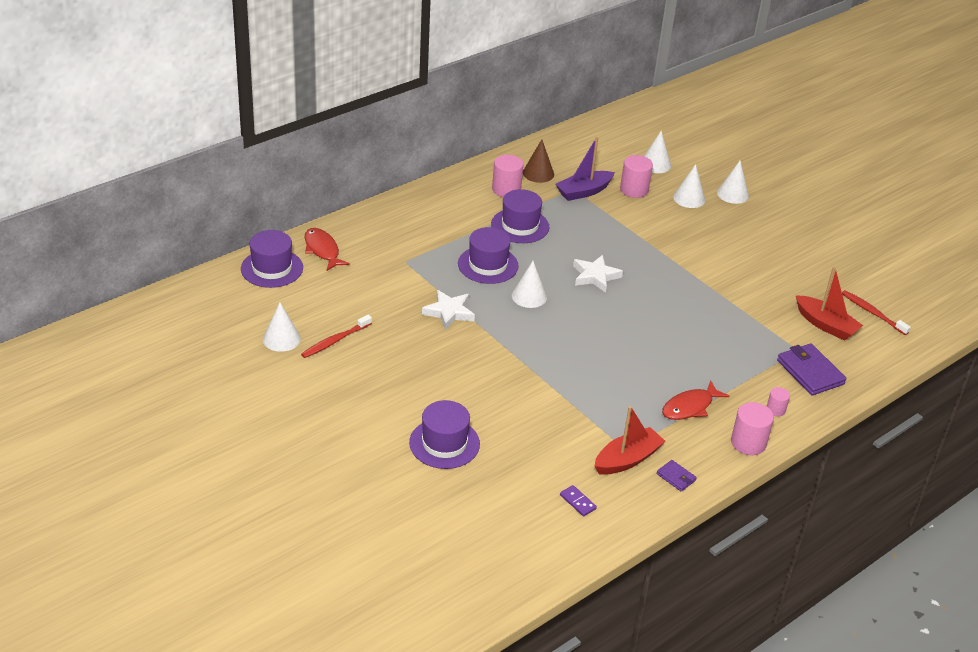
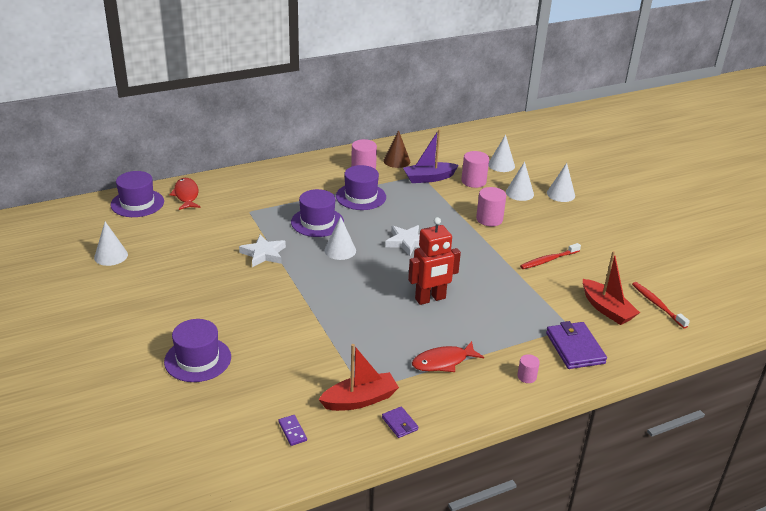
camera: 15 degrees right, 5 degrees down
red toothbrush [301,315,372,358] -> red toothbrush moved to [520,243,581,269]
pink cylinder [731,402,774,455] -> pink cylinder moved to [476,187,506,226]
none -> red robot [408,217,461,305]

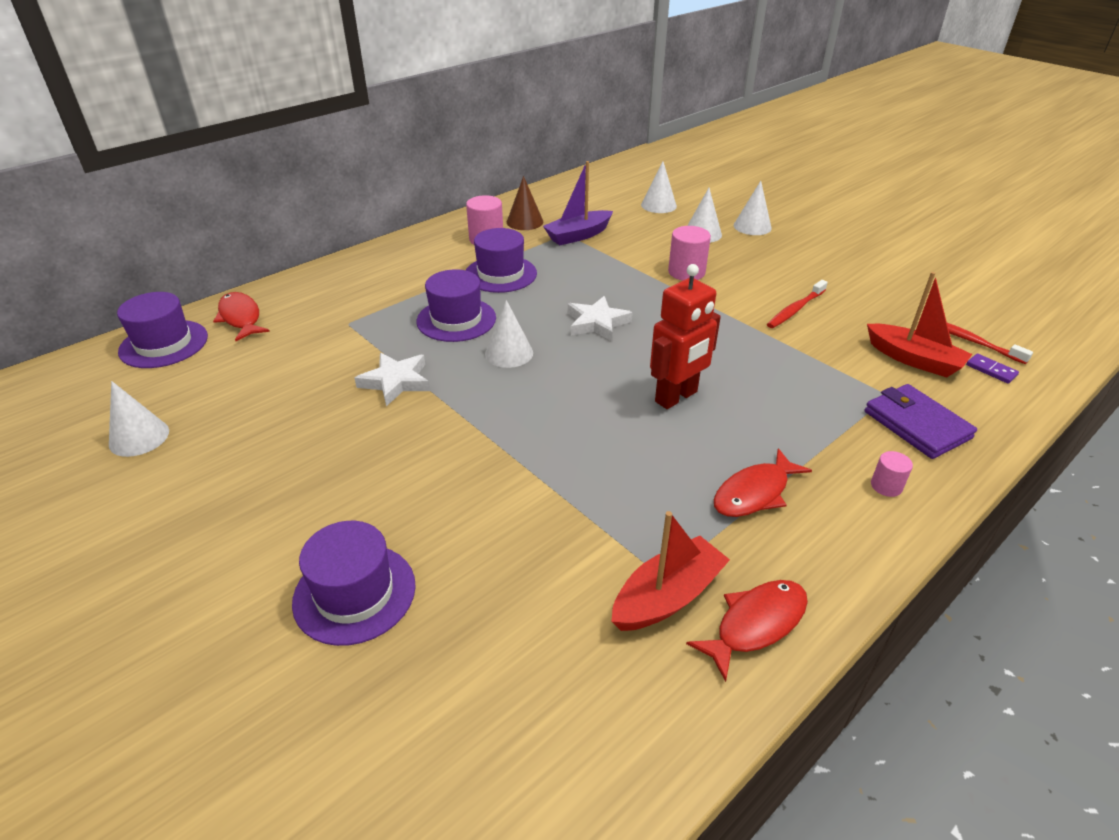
camera: 15 degrees left, 5 degrees up
purple domino [278,415,307,446] -> purple domino moved to [966,353,1019,384]
purple wallet [382,406,418,438] -> red fish [686,580,808,682]
pink cylinder [461,151,489,188] -> none

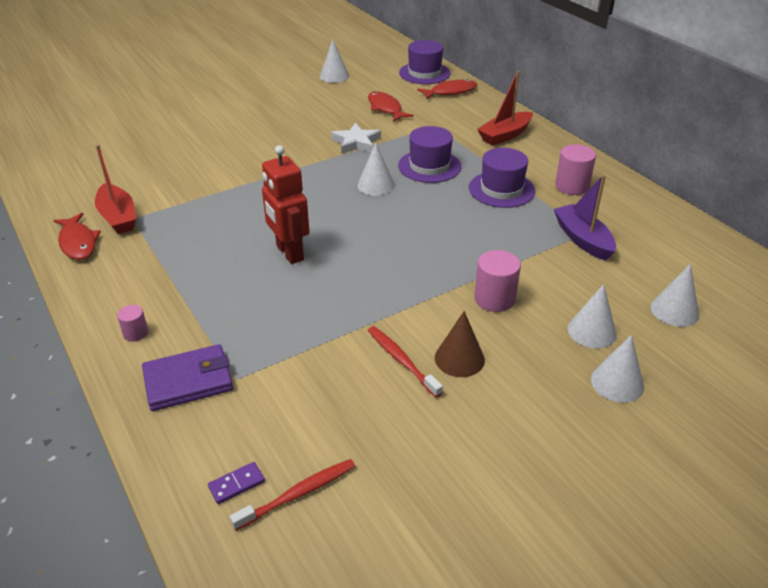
camera: 100 degrees right, 0 degrees up
purple hat [292,521,416,646] -> none
brown cone [507,176,543,230] -> brown cone moved to [435,311,485,377]
white star [568,296,633,341] -> none
red fish [714,448,812,517] -> red fish moved to [368,91,413,122]
red boat [867,272,972,377] -> red boat moved to [477,71,533,146]

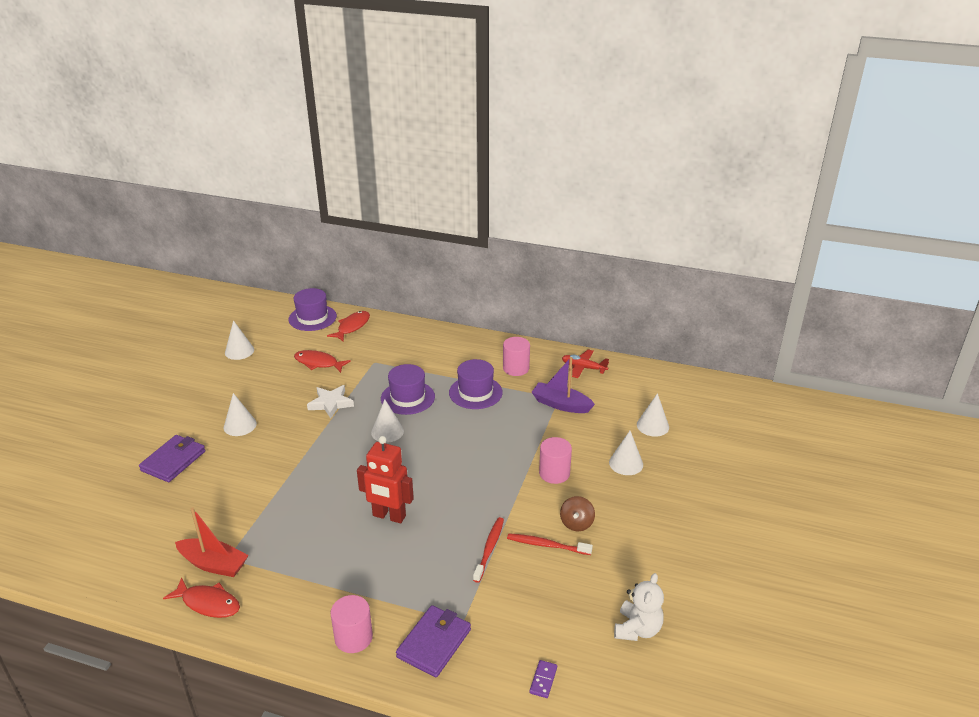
camera: 40 degrees left, 5 degrees down
pink cylinder [117,305,148,341] -> pink cylinder [330,595,373,653], size x1.76
red toothbrush [230,459,355,531] -> red toothbrush moved to [473,517,504,583]
brown cone [435,311,485,377] -> brown spinning top [560,496,595,531]
red boat [477,71,533,146] -> none
white cone [591,335,644,403] -> white cone moved to [224,393,257,436]
none -> purple wallet [139,435,205,482]
none -> red plane [562,350,609,378]
none -> white teddy bear [614,573,664,641]

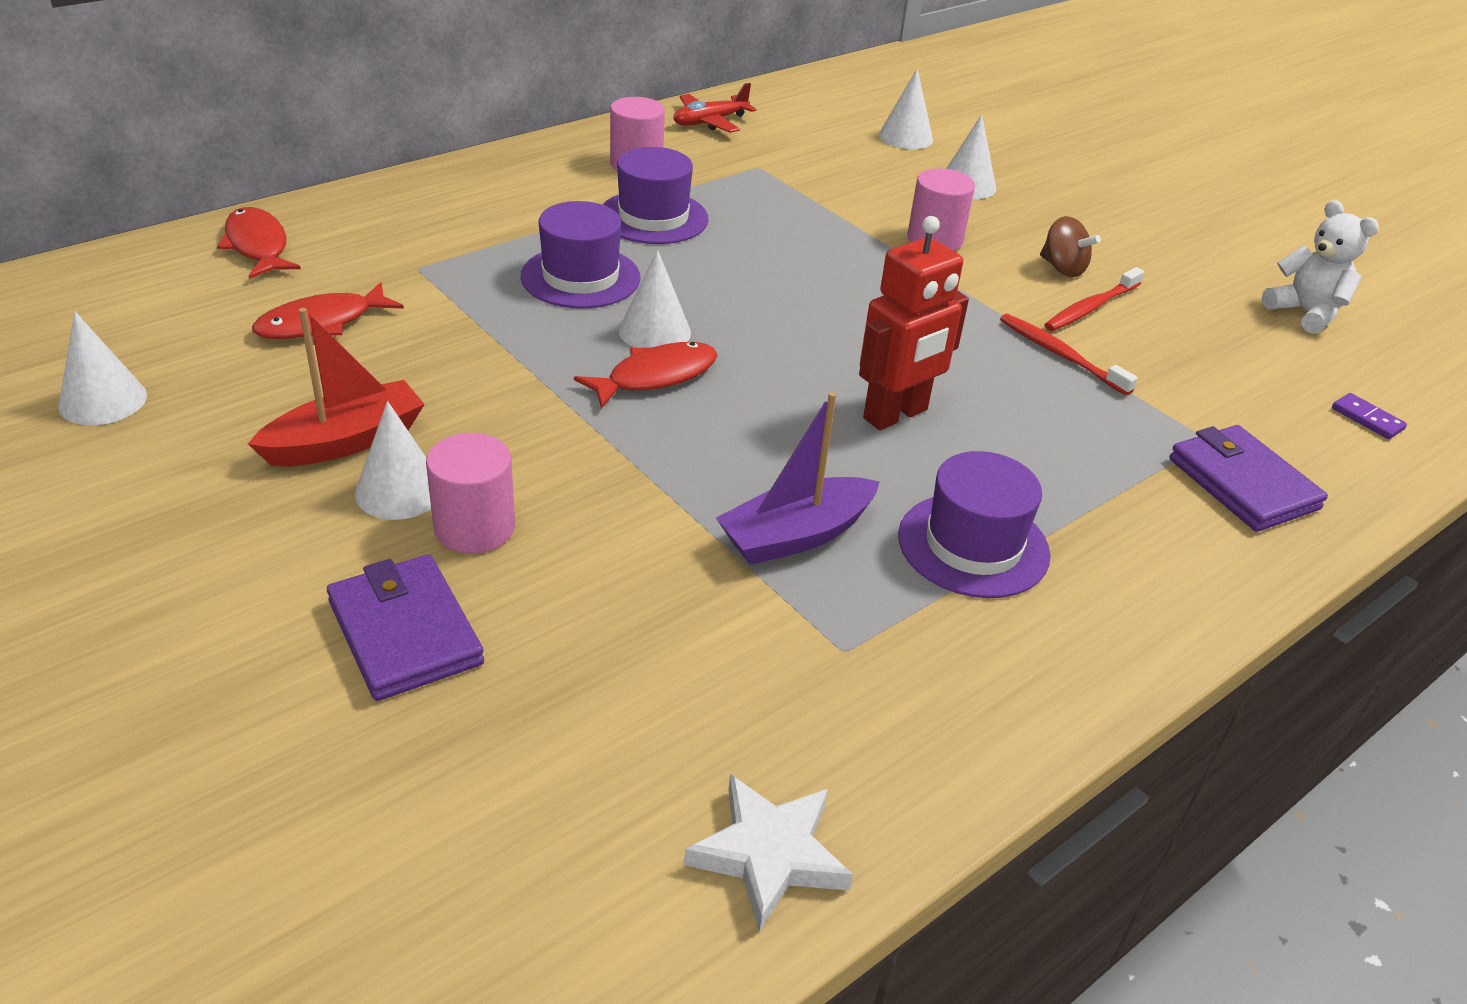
camera: 60 degrees left, 5 degrees up
red fish [163,577,240,618] -> red fish moved to [574,342,718,409]
red boat [175,507,249,577] -> red boat moved to [248,308,425,467]
purple hat [288,288,337,331] -> purple hat moved to [898,451,1051,598]
white star [307,385,354,418] -> white star moved to [684,774,853,932]
pink cylinder [330,595,373,653] -> pink cylinder moved to [426,433,515,554]
purple boat [532,357,595,413] -> purple boat moved to [716,392,880,565]

